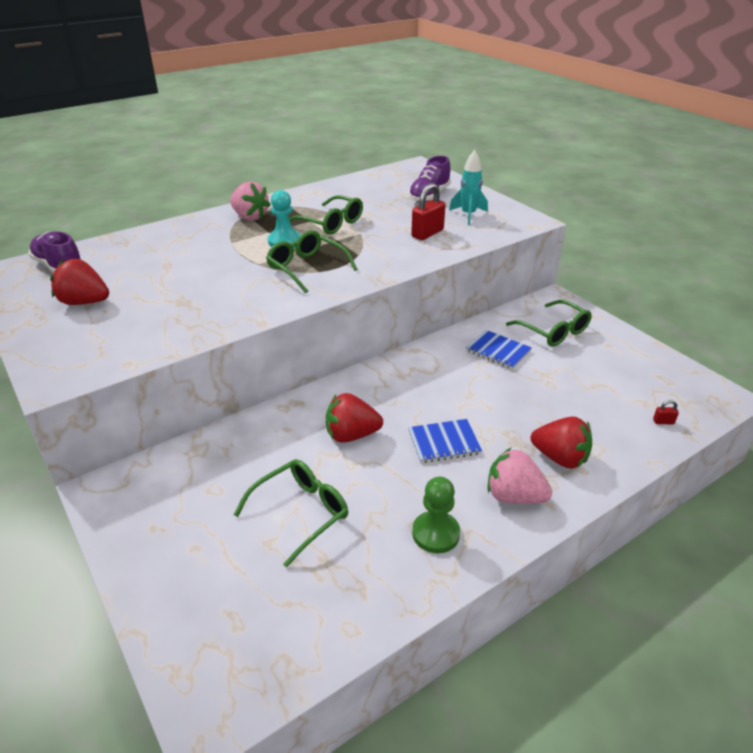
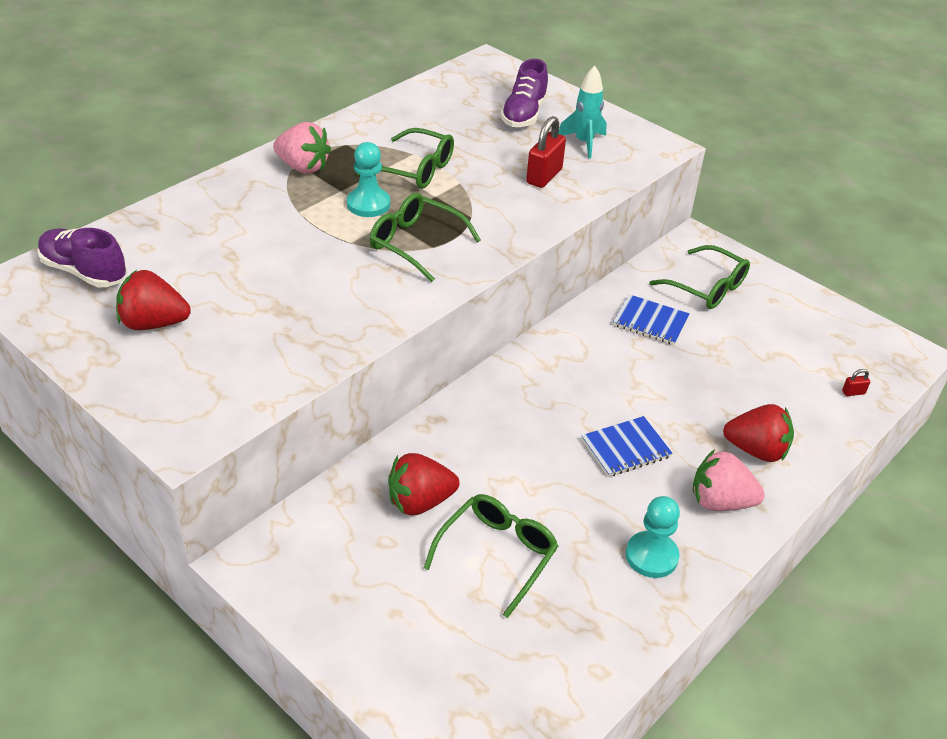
camera: 15 degrees left, 5 degrees up
red strawberry [326,393,383,443] -> red strawberry moved to [388,453,459,515]
green pawn [412,476,460,553] -> turquoise pawn [626,496,680,578]

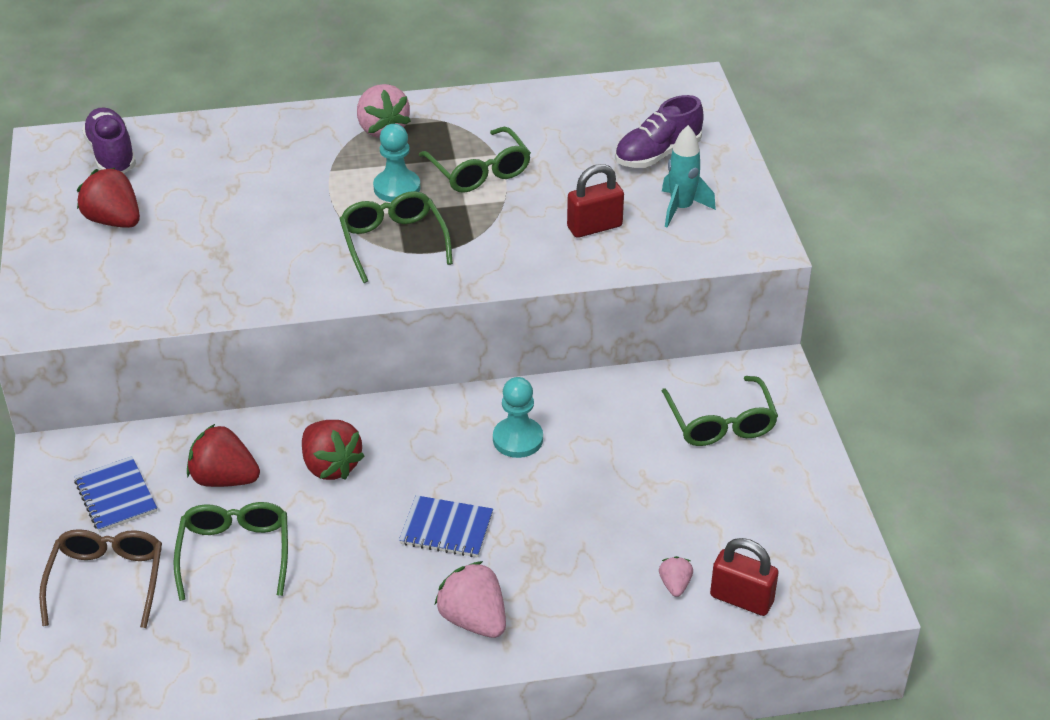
camera: 40 degrees right, 0 degrees up
green glasses [424,494,558,618] -> green glasses turned 75 degrees counterclockwise [173,502,288,601]
blue notebook [613,294,690,345] -> blue notebook moved to [74,456,157,532]
turquoise pawn [626,496,680,578] -> turquoise pawn moved to [493,377,543,458]
red strawberry [723,404,794,462] -> red strawberry moved to [302,420,365,480]
red padlock [842,369,870,396] -> red padlock [710,538,779,616], size x2.22
none -> brown glasses [39,529,162,628]
none -> pink strawberry [659,556,693,597]

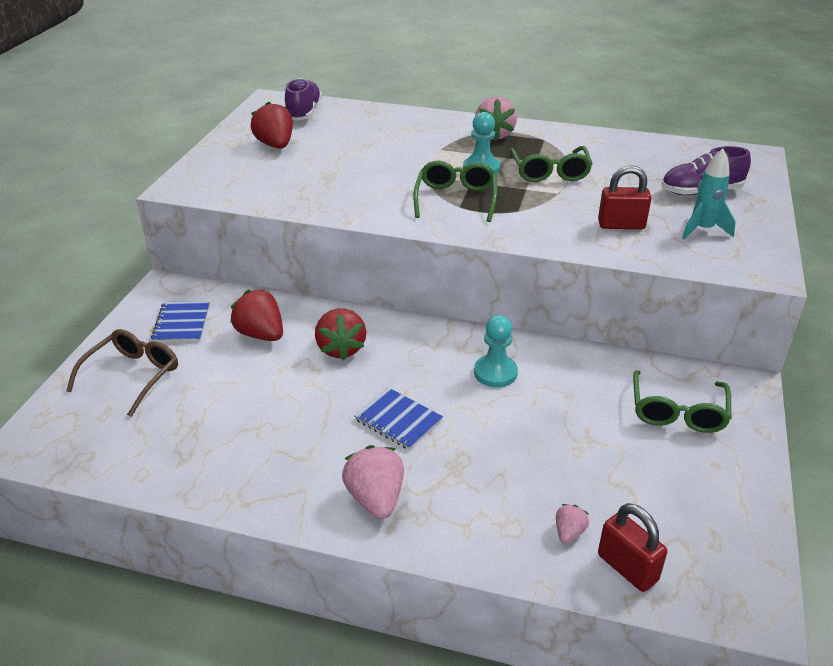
camera: 25 degrees right, 5 degrees down
green glasses [173,502,288,601] -> none

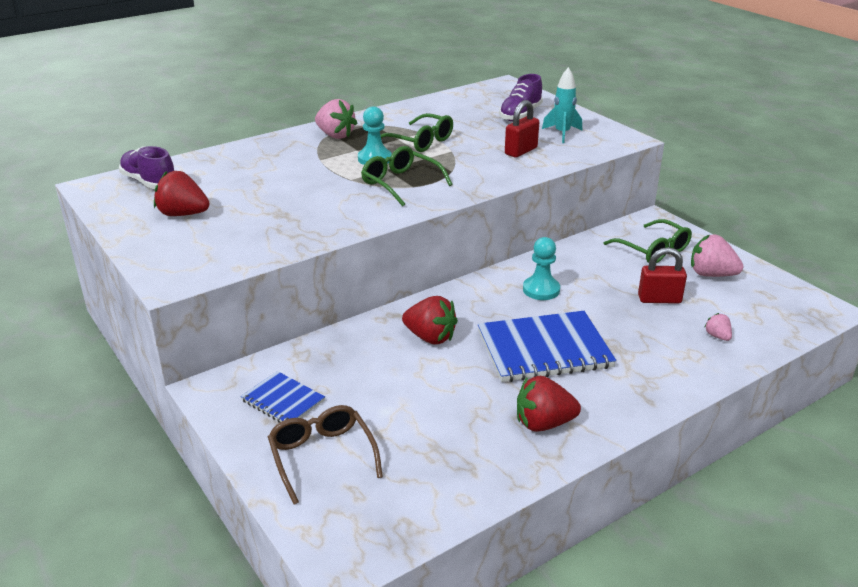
camera: 50 degrees left, 5 degrees down
red strawberry [230,289,283,341] -> red strawberry moved to [517,376,581,432]
pink strawberry [342,445,404,519] -> pink strawberry moved to [691,235,744,277]
blue notebook [354,387,443,450] -> blue notebook [478,311,616,382], size x1.85
red padlock [598,503,667,592] -> red padlock moved to [638,247,687,304]

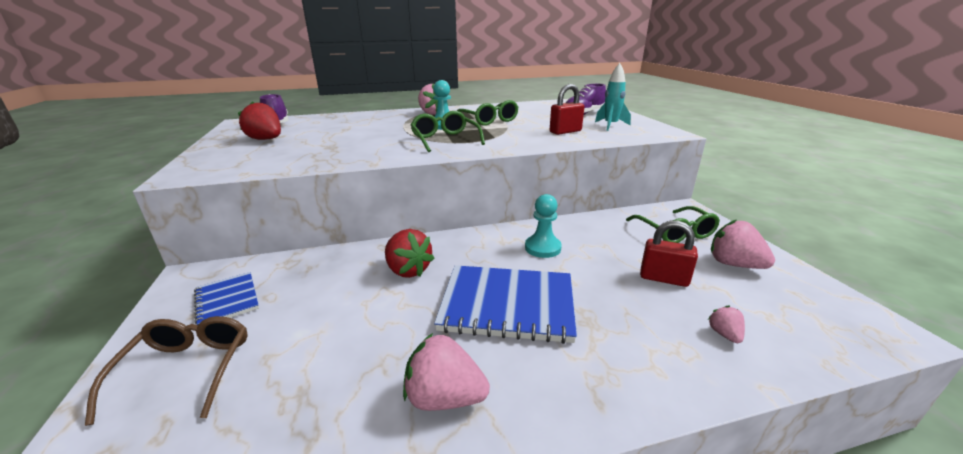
camera: 20 degrees right, 5 degrees down
red strawberry [517,376,581,432] -> pink strawberry [403,333,490,411]

